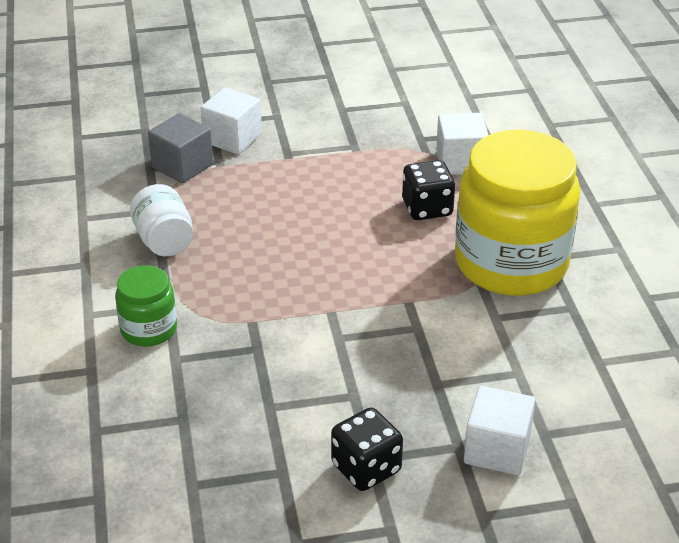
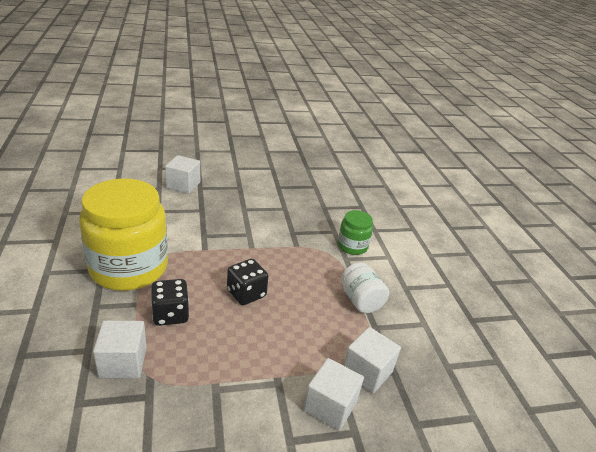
camera: 175 degrees right, 5 degrees down
grey cube [148,113,213,184] -> white cube [344,327,401,394]
black dice [331,407,403,491] -> black dice moved to [227,259,269,305]

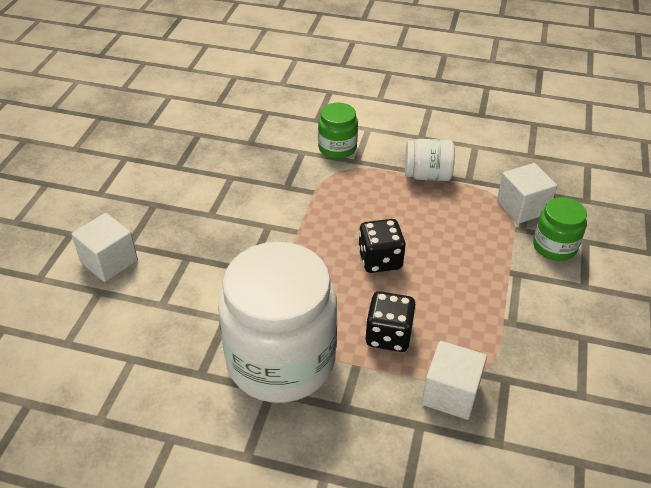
camera: 60 degrees left, 10 degrees up
yellow jar [79,179,168,291] -> white jar [218,242,337,403]
white cube [304,358,364,431] -> green jar [533,197,587,261]

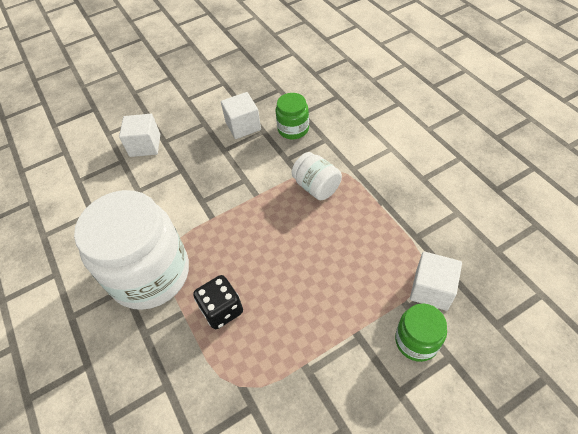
camera: 50 degrees right, 10 degrees up
green jar [318,103,358,159] -> green jar moved to [275,93,309,139]
black dice [358,219,406,273] -> none
white jar [405,139,455,181] -> white jar moved to [291,152,342,200]
white cube [422,341,487,420] -> white cube moved to [221,92,261,139]

